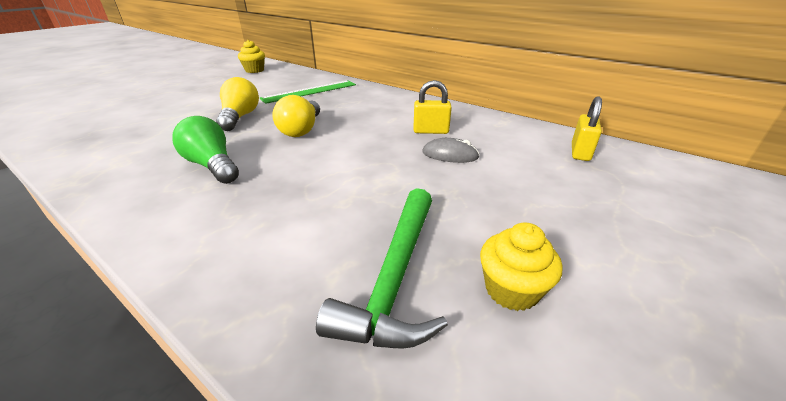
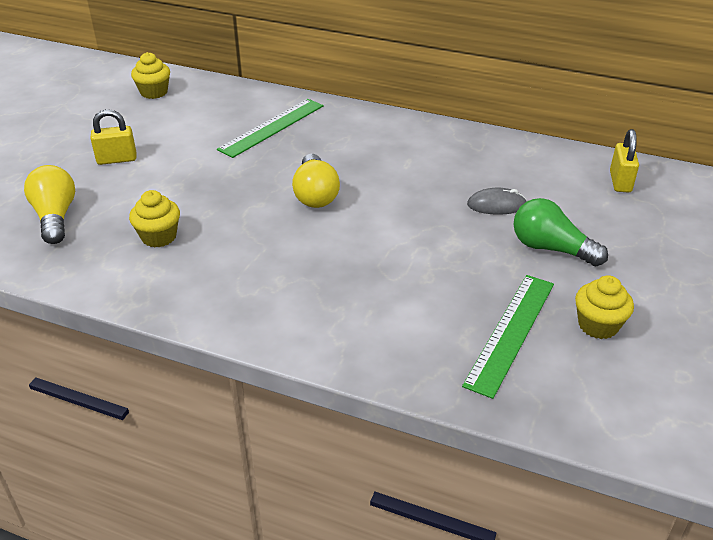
camera: 15 degrees left, 5 degrees up
green light bulb [172,116,239,184] -> green light bulb moved to [513,198,608,266]
yellow light bulb [216,77,259,131] -> yellow light bulb moved to [24,165,75,244]
green hammer [316,188,448,349] -> green ruler [462,275,554,399]
yellow padlock [414,80,452,134] -> yellow padlock moved to [90,109,136,165]
none -> yellow cupcake [129,190,180,247]

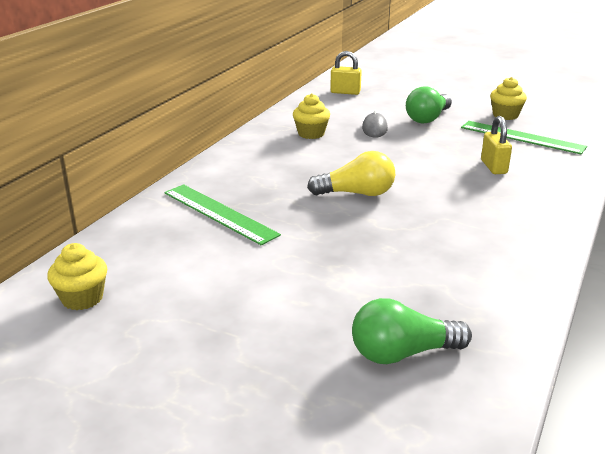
camera: 85 degrees left, 10 degrees down
yellow light bulb [24,165,75,244] -> green light bulb [352,298,472,364]
yellow padlock [90,109,136,165] -> yellow padlock moved to [481,116,512,174]
yellow cupcake [129,190,180,247] -> yellow cupcake moved to [293,93,330,139]

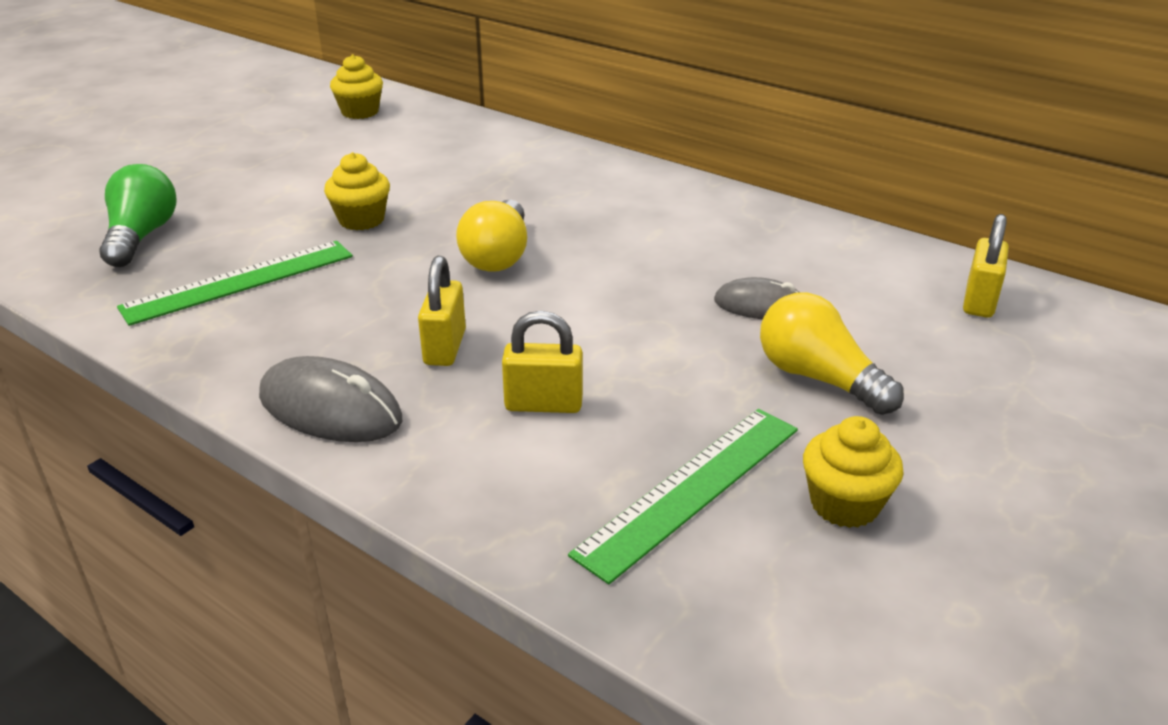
camera: 100 degrees right, 5 degrees up
green ruler [164,184,281,245] -> green ruler moved to [117,241,353,326]
yellow cupcake [293,93,330,139] -> yellow cupcake moved to [324,152,390,230]
green light bulb [406,86,452,123] -> yellow light bulb [760,292,904,415]
none -> grey mouse [259,356,402,442]
none -> yellow padlock [418,256,466,366]

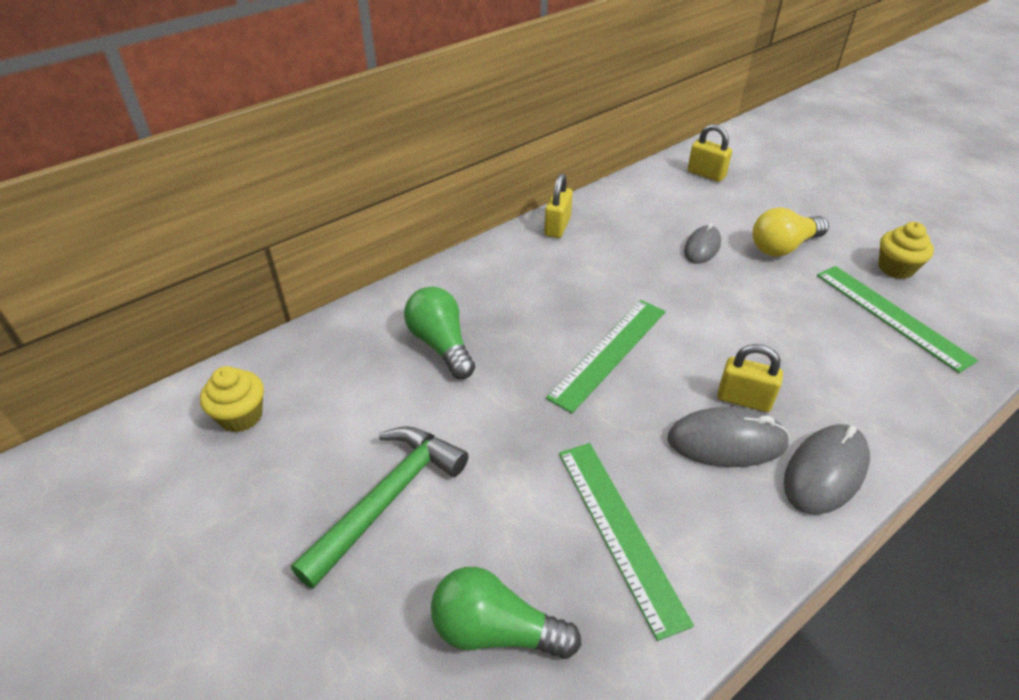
camera: 75 degrees left, 10 degrees up
yellow cupcake [324,152,390,230] -> none
yellow light bulb [456,200,527,272] -> green ruler [546,300,665,413]
yellow padlock [502,311,583,413] -> yellow padlock moved to [544,173,573,238]
none -> green hammer [291,426,469,589]
none -> green light bulb [404,287,475,379]
none -> grey mouse [667,407,790,467]

